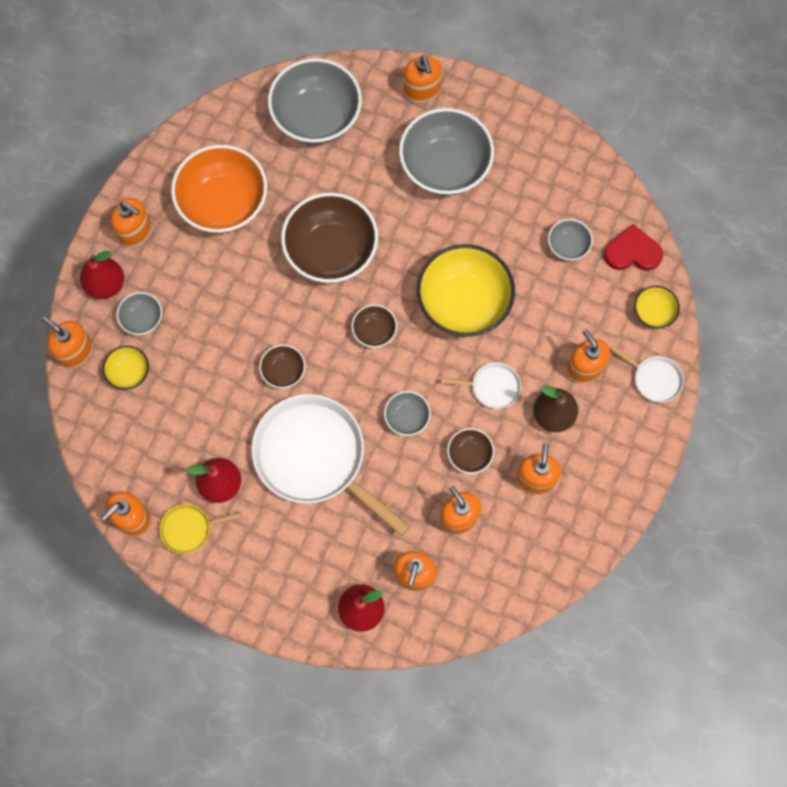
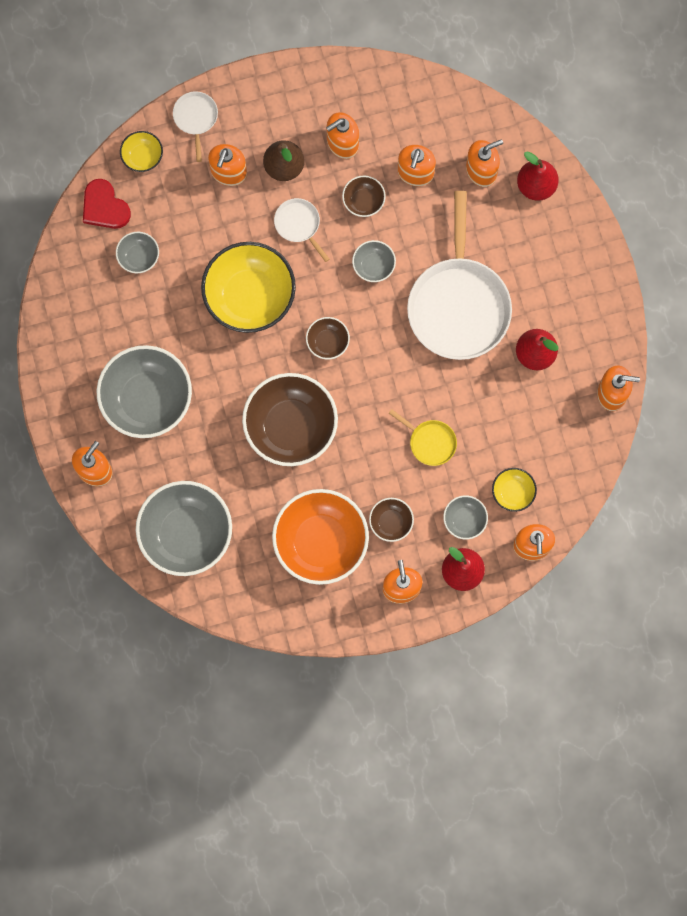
camera: 130 degrees left, 5 degrees up
yellow pan [159,504,242,554] -> yellow pan moved to [389,409,457,466]
brown bowl [259,345,305,389] -> brown bowl moved to [369,498,414,542]

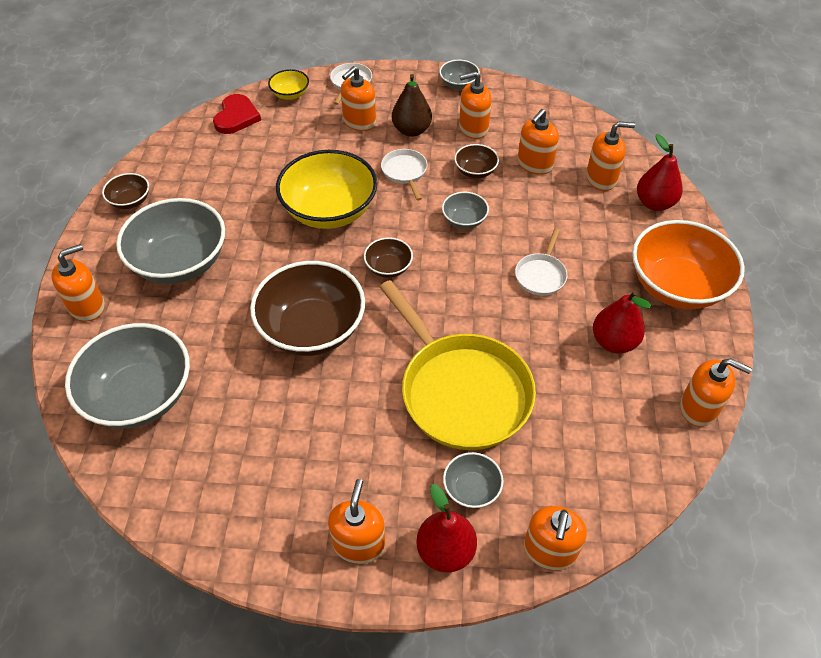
camera: 20 degrees right, 25 degrees down
red heart [83,179,131,229] -> red heart turned 150 degrees counterclockwise [213,94,261,134]
grey bowl [116,232,159,273] -> grey bowl moved to [439,60,480,90]
orange bowl [272,489,369,585] -> orange bowl moved to [632,220,745,309]
brown bowl [369,498,414,542] -> brown bowl moved to [102,173,149,209]
yellow pan [389,409,457,466] -> yellow pan [380,280,536,450], size x2.26
white pan [407,191,512,360] -> white pan [515,229,567,296], size x0.44
yellow bowl [492,468,537,512] -> none

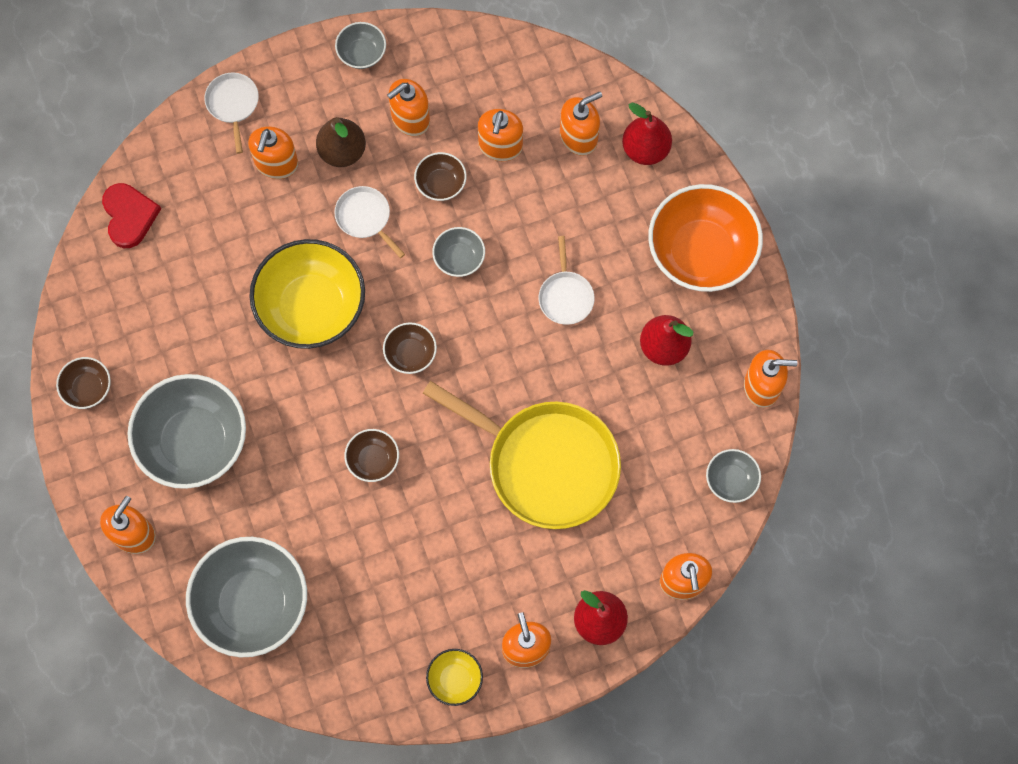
camera: 25 degrees left, 20 degrees up
brown bowl [250,261,365,356] -> brown bowl [344,429,399,482], size x0.47
yellow bowl [268,69,309,100] -> yellow bowl moved to [426,649,483,706]
grey bowl [443,452,504,508] -> grey bowl moved to [706,449,761,503]

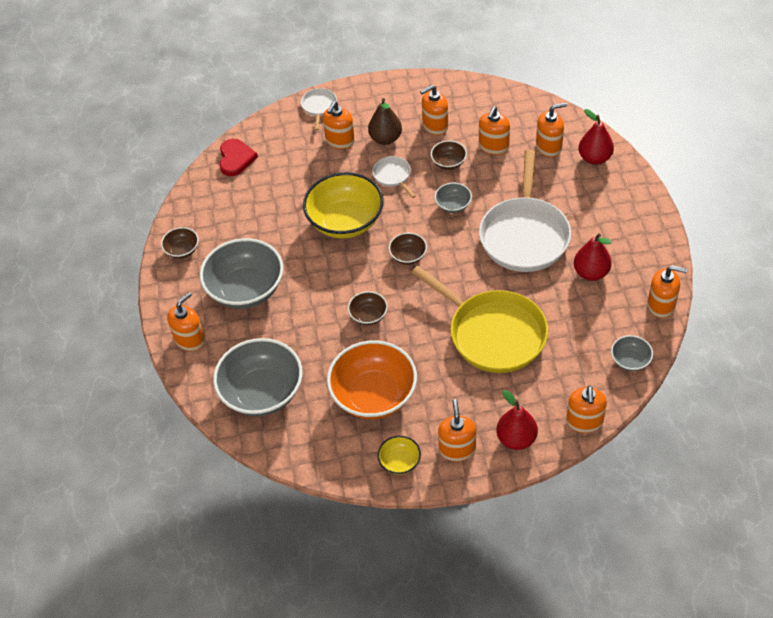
camera: 15 degrees right, 20 degrees down
grey bowl [335,22,386,69] -> none
white pan [539,236,595,325] -> white pan [479,150,571,272], size x2.26
orange bowl [648,184,763,292] -> orange bowl moved to [327,341,417,419]

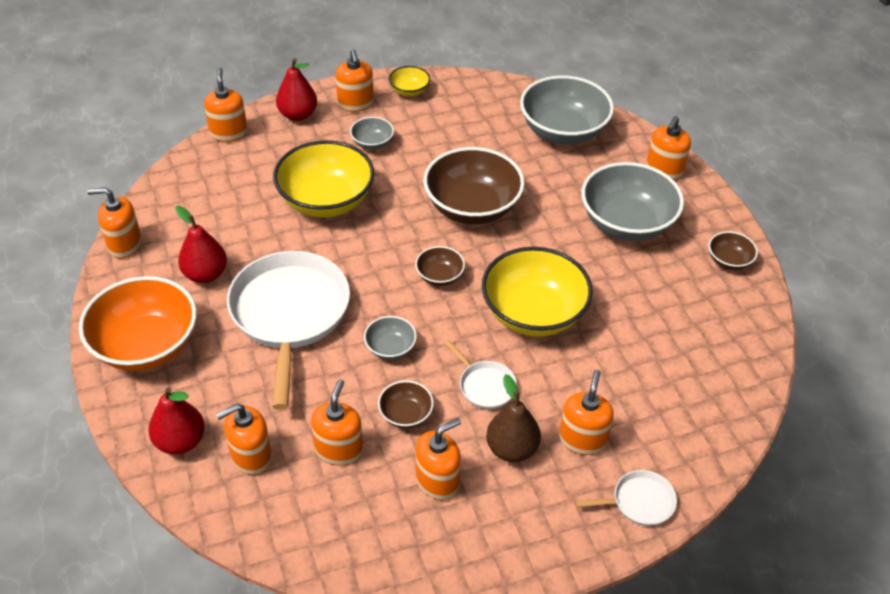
camera: 165 degrees right, 5 degrees down
red heart [219,139,258,176] -> none
white pan [301,88,337,130] -> white pan turned 90 degrees counterclockwise [576,470,677,526]
orange bowl [327,341,417,419] -> orange bowl moved to [79,276,197,371]
brown bowl [348,291,388,325] -> brown bowl [424,147,525,224], size x2.14
yellow pan [411,266,548,373] -> yellow bowl [273,140,375,217]
grey bowl [611,335,653,371] -> grey bowl moved to [350,117,394,150]

